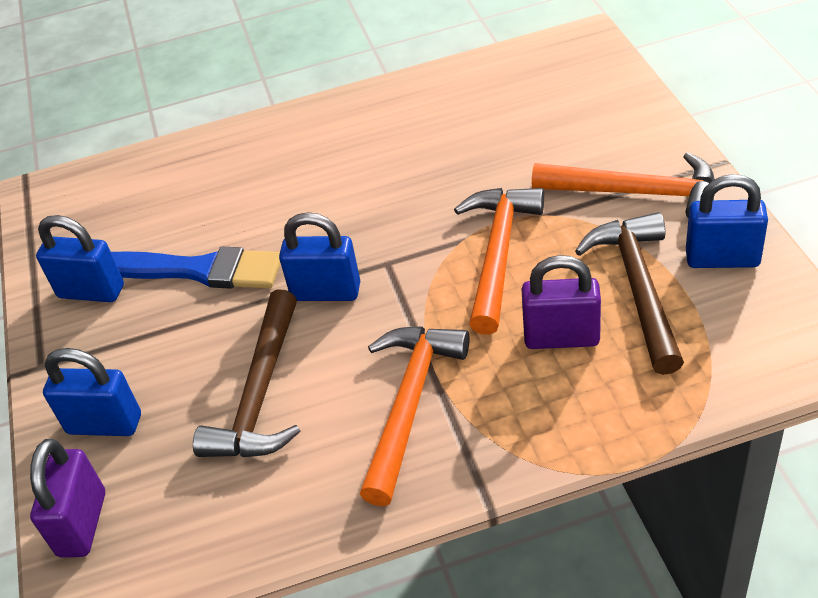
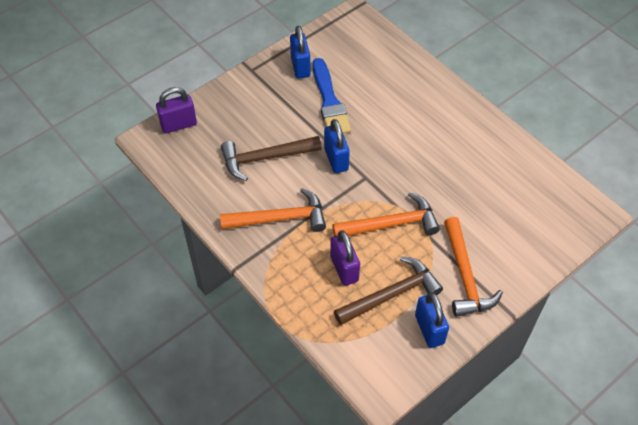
camera: 60 degrees right, 10 degrees up
blue padlock [43,348,141,436] -> none

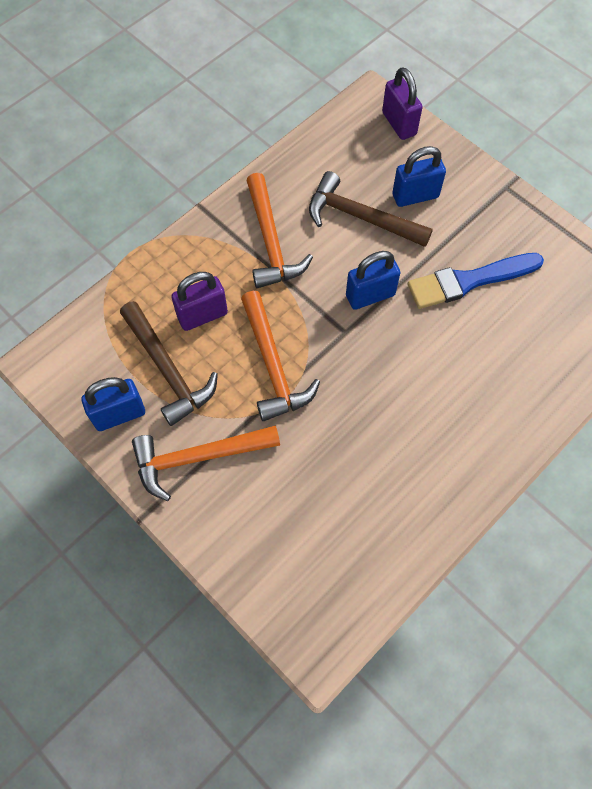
camera: 85 degrees right, 10 degrees up
brown hammer [221,136,322,181] -> brown hammer turned 45 degrees counterclockwise [309,171,433,247]
blue padlock [290,26,310,79] -> blue padlock moved to [392,146,446,207]

